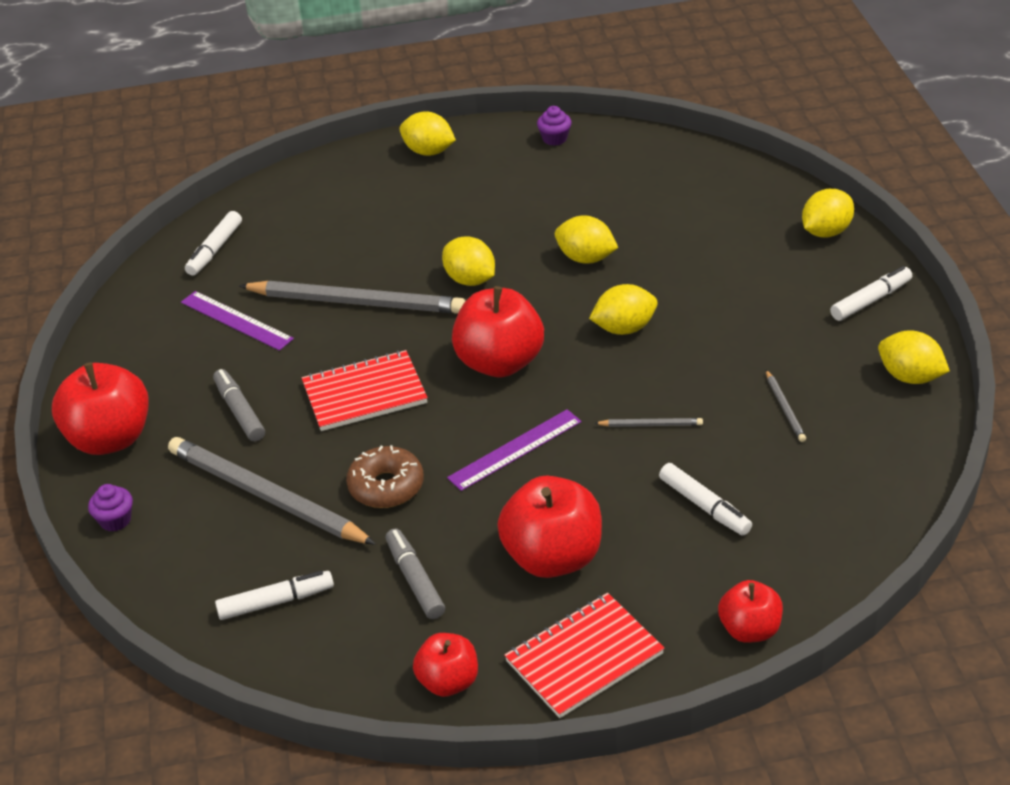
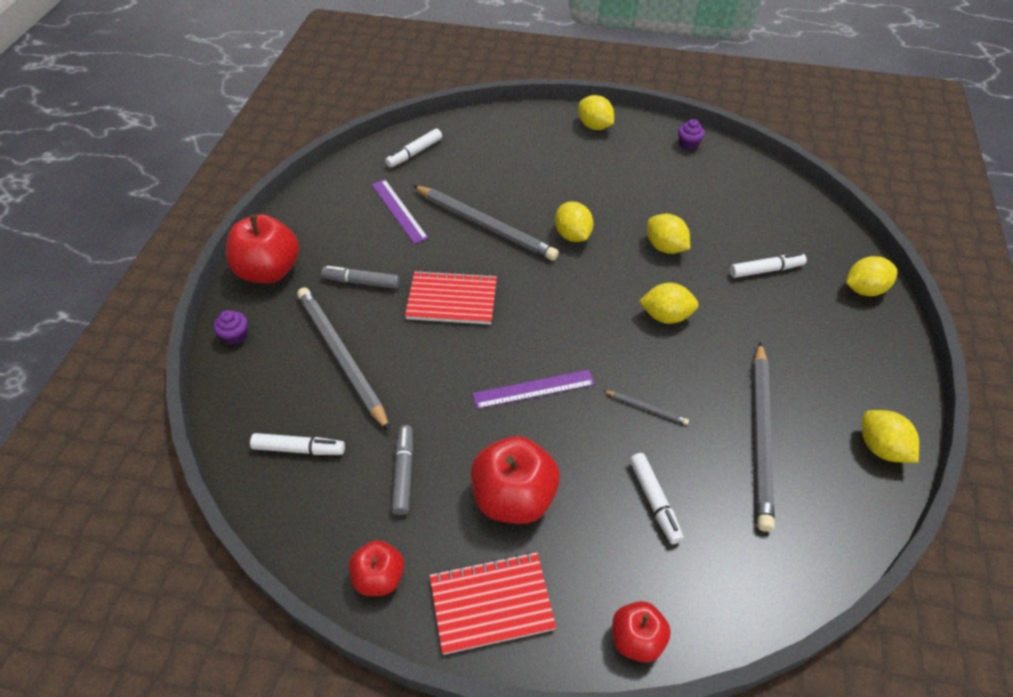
camera: 20 degrees right, 10 degrees up
grey marker [213,369,265,442] -> grey marker turned 75 degrees counterclockwise [321,266,400,289]
brown donut [346,445,424,508] -> none
red apple [452,286,544,377] -> none
grey pencil [766,370,806,442] -> grey pencil [753,342,775,532], size x2.40
white marker [830,266,912,321] -> white marker moved to [730,253,807,278]

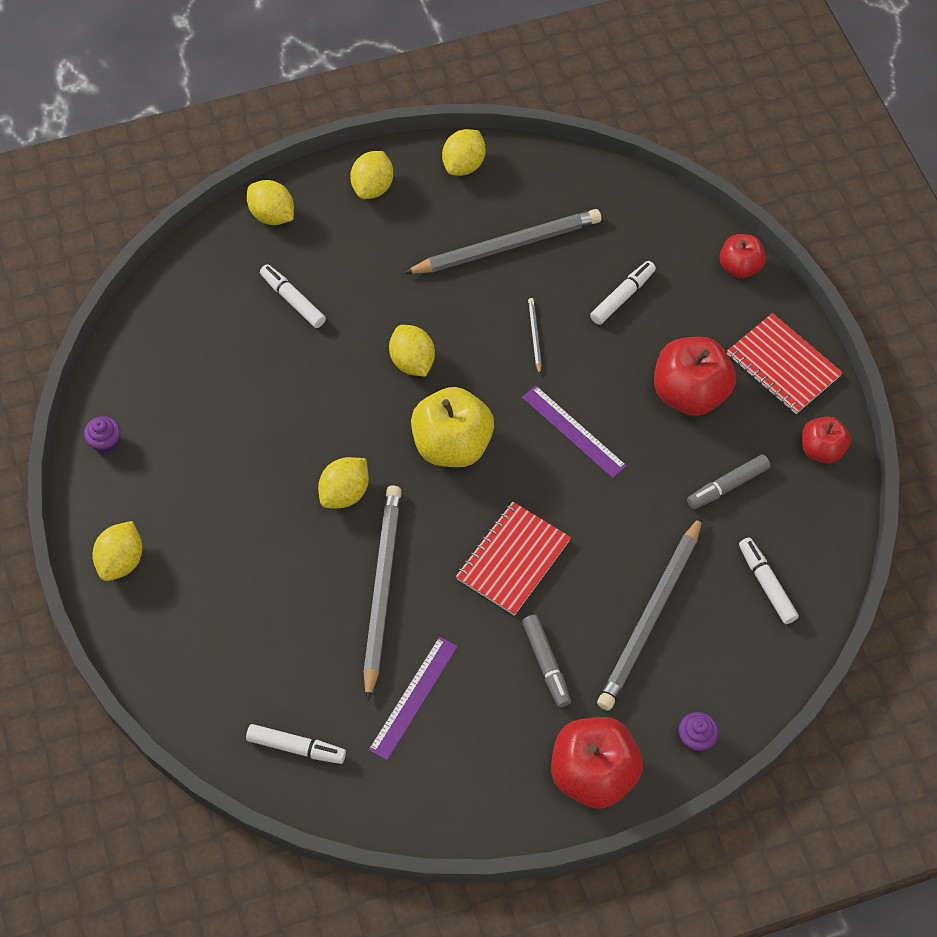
camera: 120 degrees left, 10 degrees up
red notebook [405,270,497,325] -> red notebook turned 60 degrees clockwise [456,502,571,616]
yellow lemon [647,214,690,254] -> yellow lemon moved to [350,151,393,199]
none -> yellow apple [411,387,494,467]

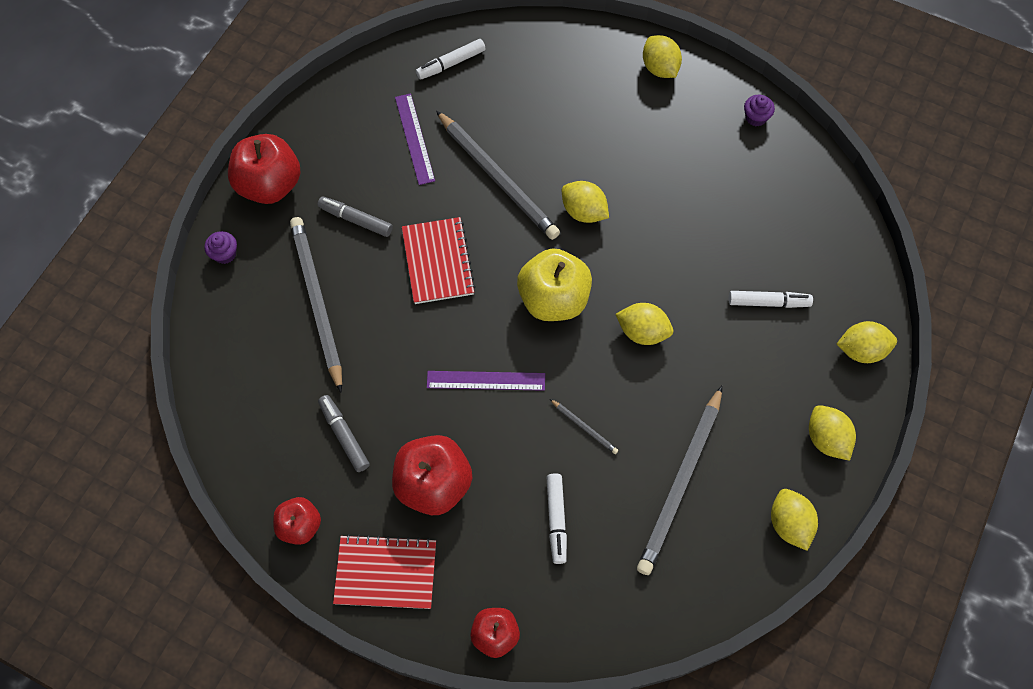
camera: 135 degrees right, 5 degrees up
yellow lemon [318,457,369,509] -> yellow lemon turned 45 degrees counterclockwise [562,181,609,223]
grey marker [687,455,771,509] -> grey marker turned 45 degrees counterclockwise [318,395,370,472]
white marker [739,537,799,624] -> none

